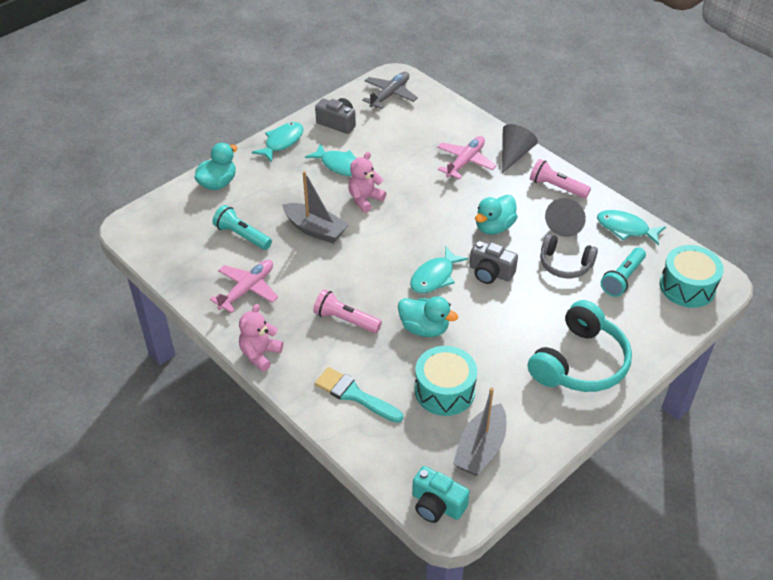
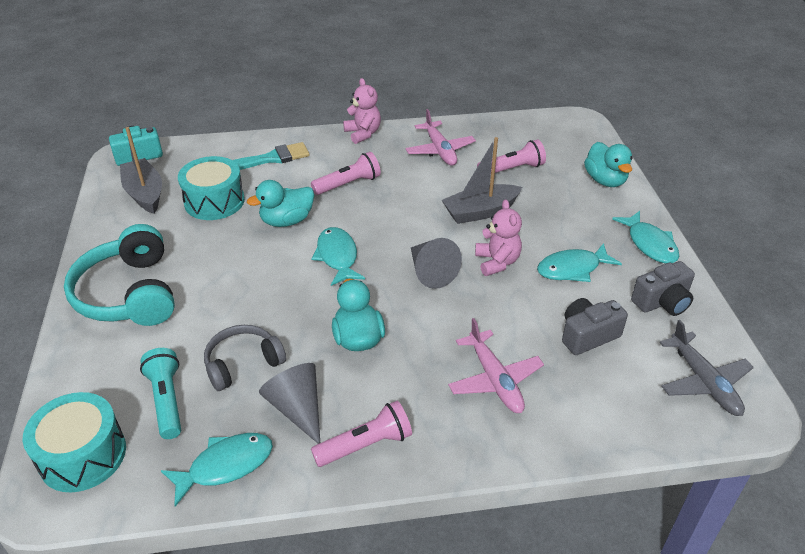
camera: 125 degrees right, 5 degrees down
turquoise flashlight [213,205,272,250] -> pink flashlight [477,140,546,173]
grey camera [470,240,518,284] -> grey camera moved to [562,298,628,355]
grey cone [502,124,538,173] -> grey cone moved to [411,238,462,289]

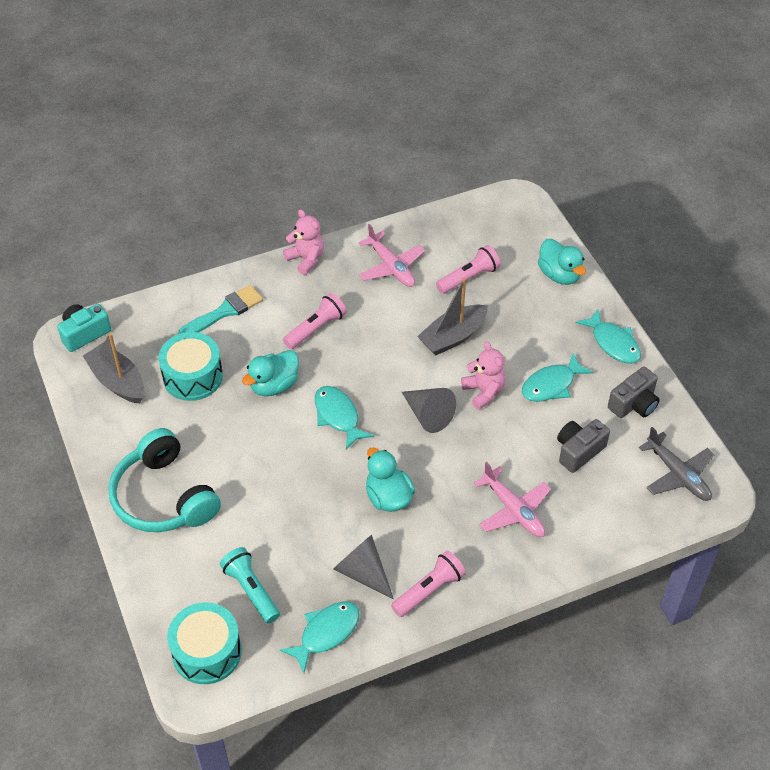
camera: 15 degrees left, 10 degrees up
grey headphones [204,325,286,391] -> none

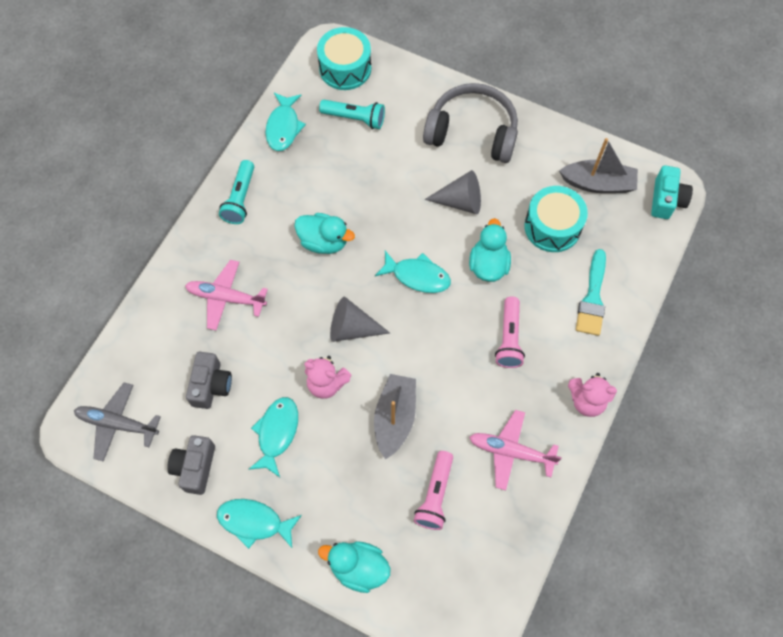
camera: 140 degrees right, 15 degrees up
turquoise headphones [108,428,221,532] -> grey headphones [423,83,518,163]
grey cone [333,535,394,599] -> grey cone moved to [424,170,481,214]
pink flashlight [391,551,466,617] -> turquoise flashlight [219,160,254,224]

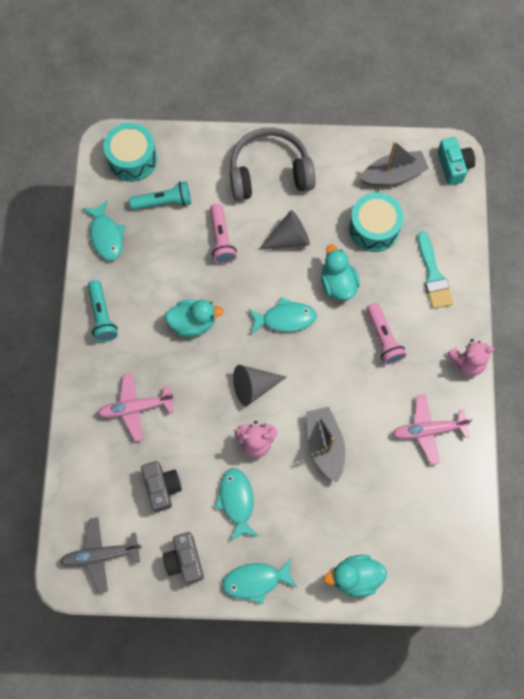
camera: 25 degrees left, 5 degrees up
pink flashlight [414,451,453,530] -> pink flashlight moved to [210,204,237,264]

